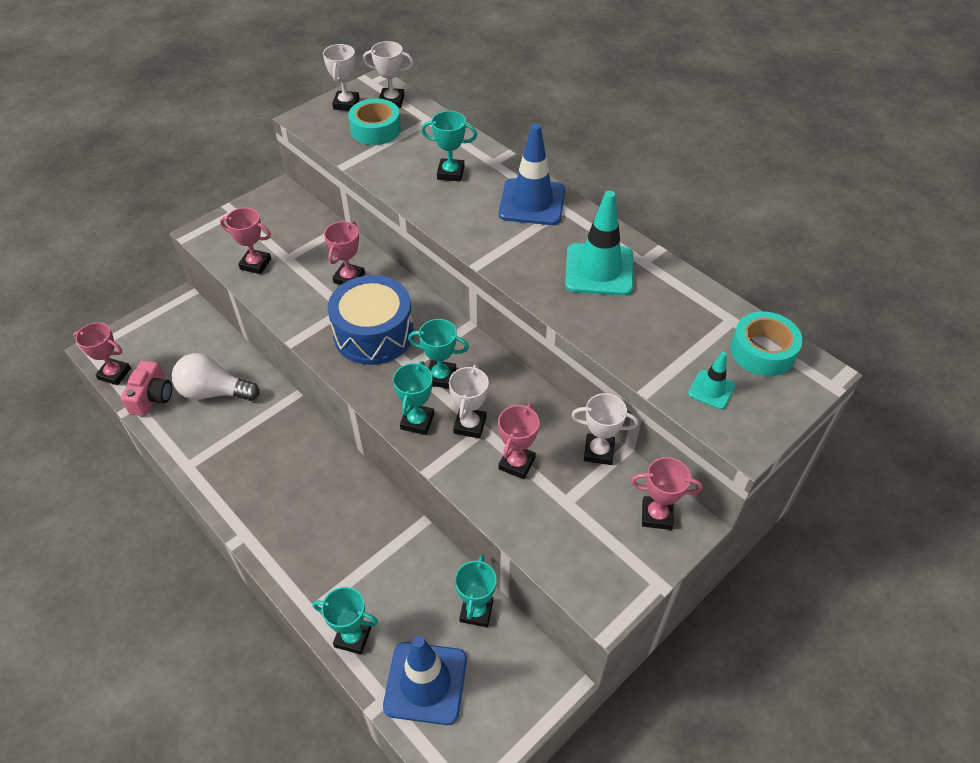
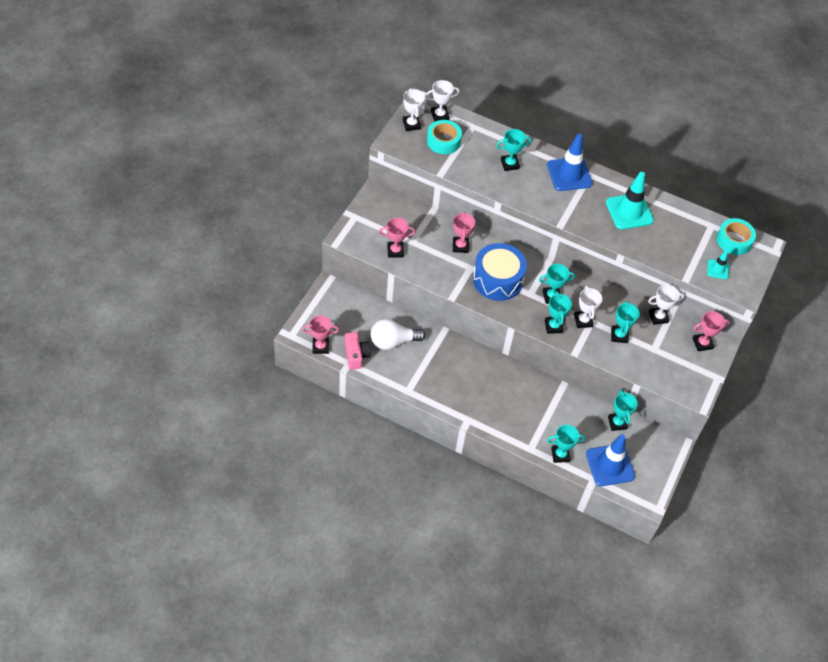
camera: 25 degrees left, 5 degrees up
pink trophy [498,404,540,479] -> turquoise trophy [611,301,640,343]

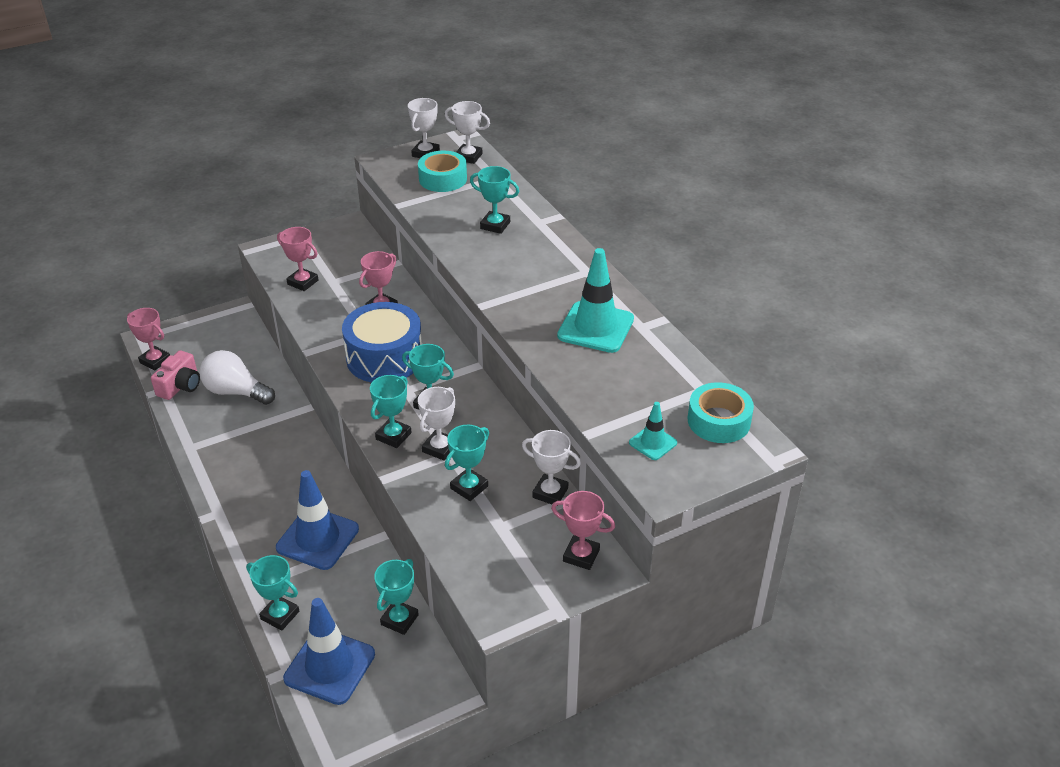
camera: 40 degrees right, 15 degrees down
blue traffic cone [547,134,592,191] -> blue traffic cone moved to [276,470,359,570]

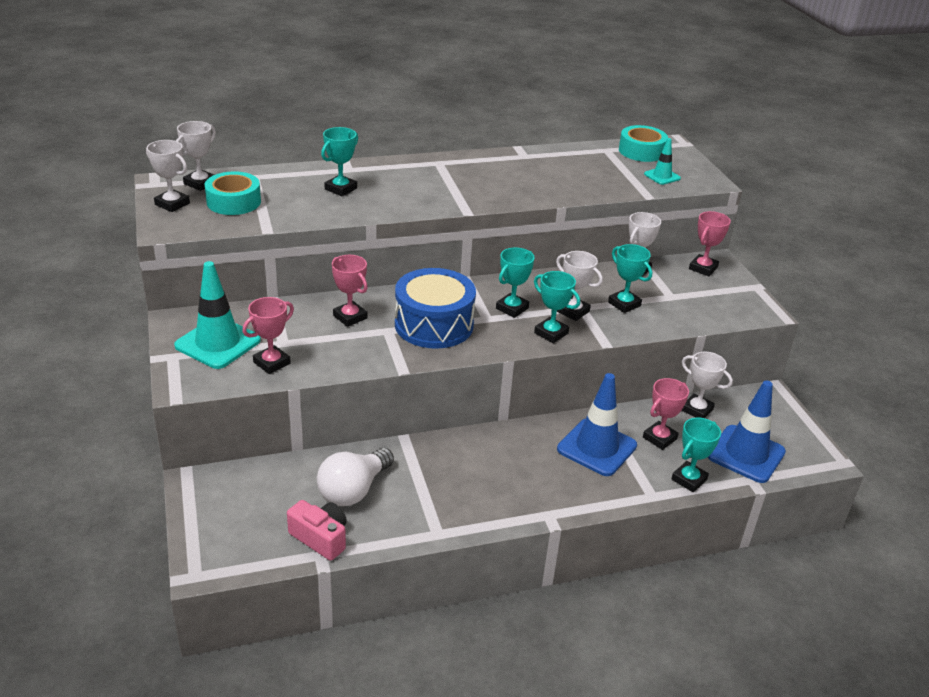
camera: 80 degrees left, 5 degrees down
pink trophy [127,308,170,371] -> pink trophy moved to [643,378,689,450]
turquoise trophy [374,559,419,635] -> white trophy [681,352,733,418]
turquoise traffic cone [557,248,634,353] -> turquoise traffic cone moved to [174,261,261,369]

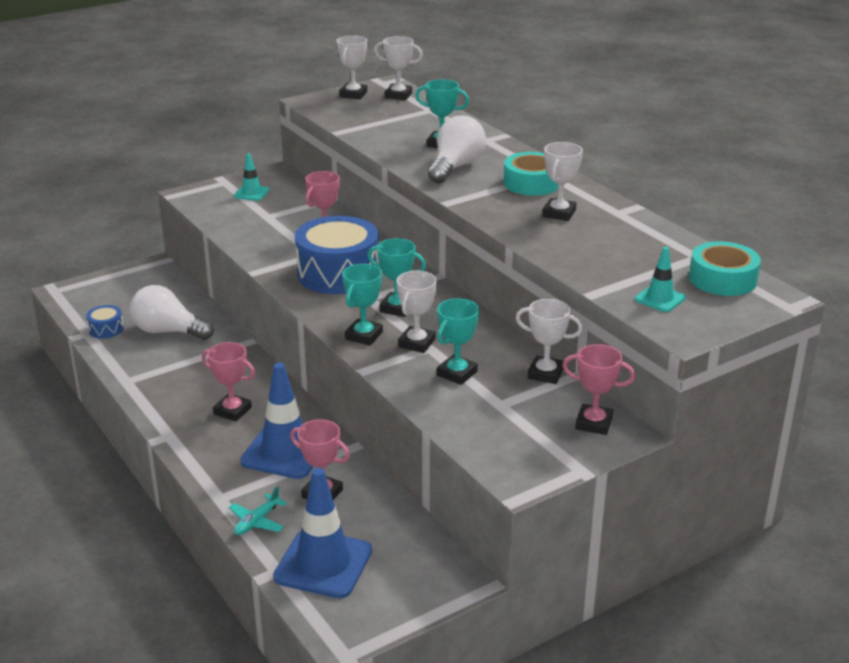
camera: 75 degrees right, 5 degrees down
turquoise traffic cone [174,261,261,369] -> turquoise traffic cone [234,154,270,201], size x0.52
turquoise tape [205,171,261,215] -> turquoise tape moved to [504,152,558,196]
pink trophy [242,297,294,374] -> pink trophy moved to [202,342,255,421]
pink camera [287,500,347,561] -> blue drum [86,305,124,339]
turquoise trophy [671,418,721,492] -> turquoise plane [229,486,287,535]
white trophy [681,352,733,418] -> white trophy moved to [543,142,583,221]
none -> white light bulb [428,115,486,184]

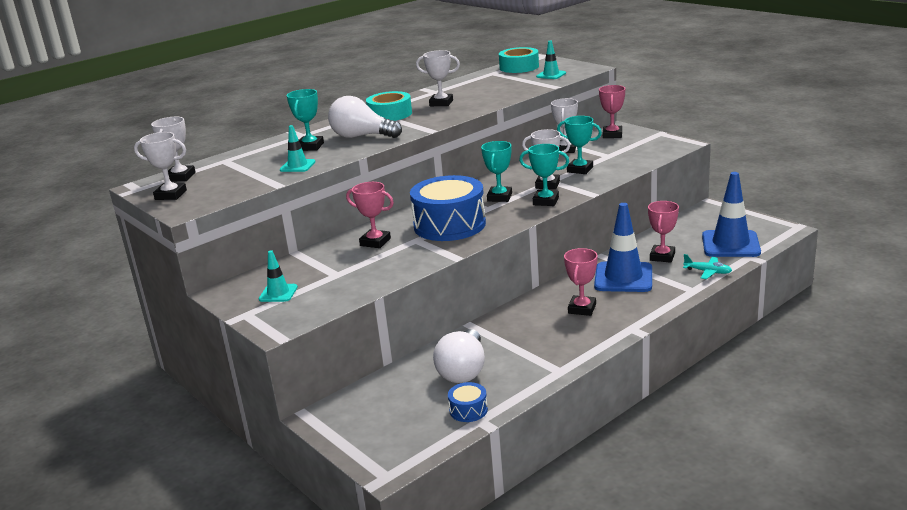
camera: 95 degrees left, 5 degrees down
none -> turquoise traffic cone [280,125,315,172]

